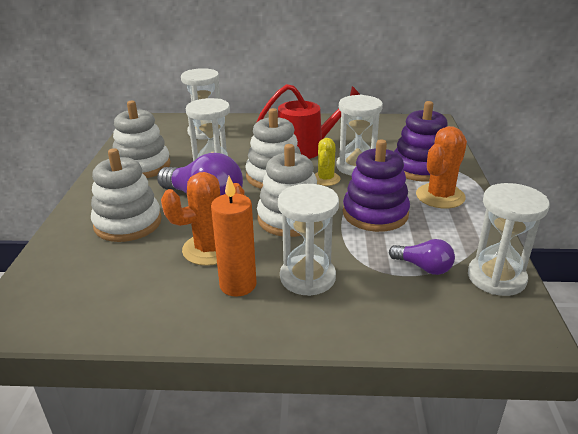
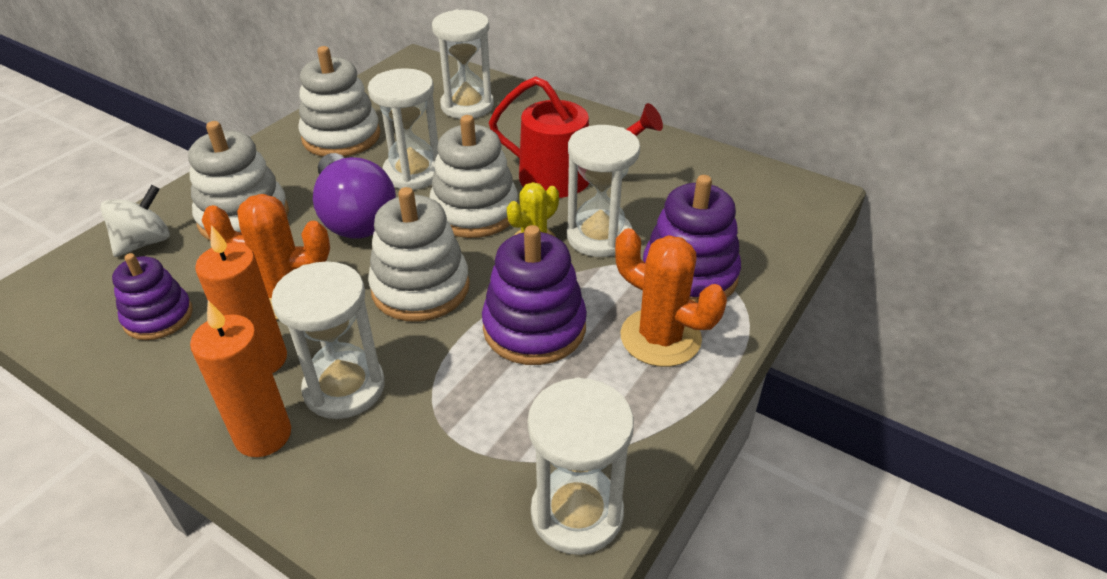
camera: 30 degrees right, 10 degrees up
purple light bulb [389,239,455,275] -> none
orange cactus [416,126,467,209] -> orange cactus turned 60 degrees clockwise [615,228,727,367]
none -> white spinning top [100,185,170,257]
none -> purple stacking toy [112,253,193,340]
none -> orange candle [190,300,291,457]

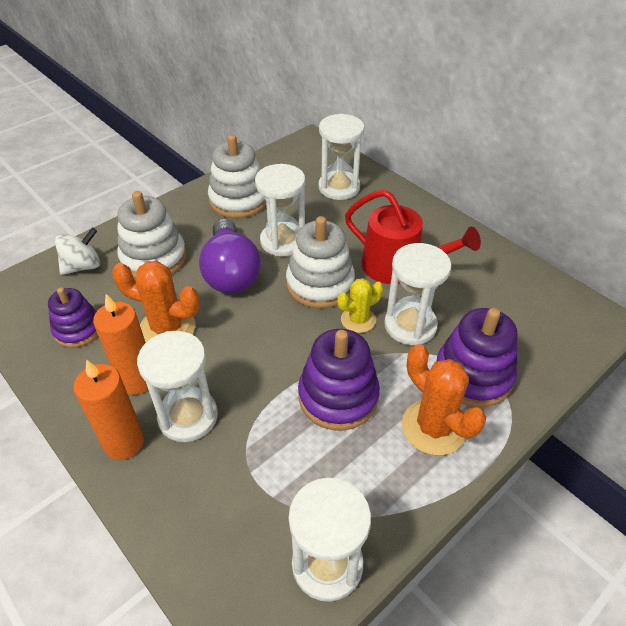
camera: 15 degrees right, 5 degrees up
white stacking toy [368,187,470,321] -> none

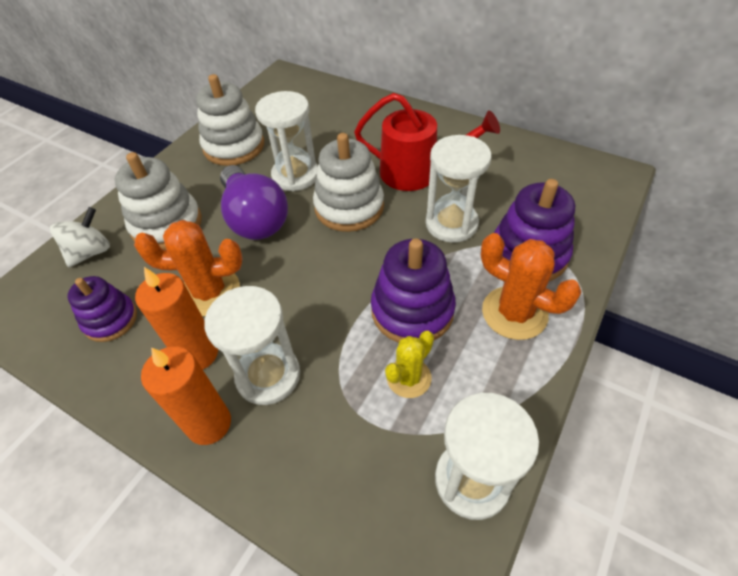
camera: 15 degrees left, 5 degrees up
white hourglass [318,114,364,200] -> none
yellow cactus [337,278,383,333] -> yellow cactus moved to [385,331,434,398]

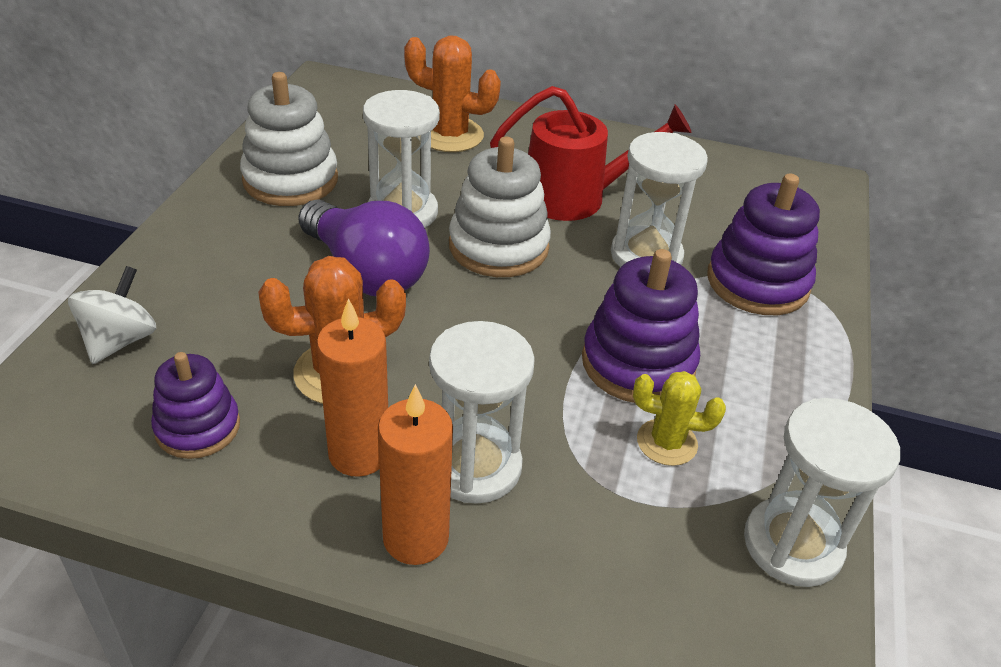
camera: 20 degrees left, 10 degrees down
white stacking toy [115,152,202,250] -> none
yellow cactus [385,331,434,398] -> yellow cactus turned 75 degrees clockwise [633,371,726,466]
orange cactus [481,233,581,340] -> orange cactus moved to [404,35,501,152]

